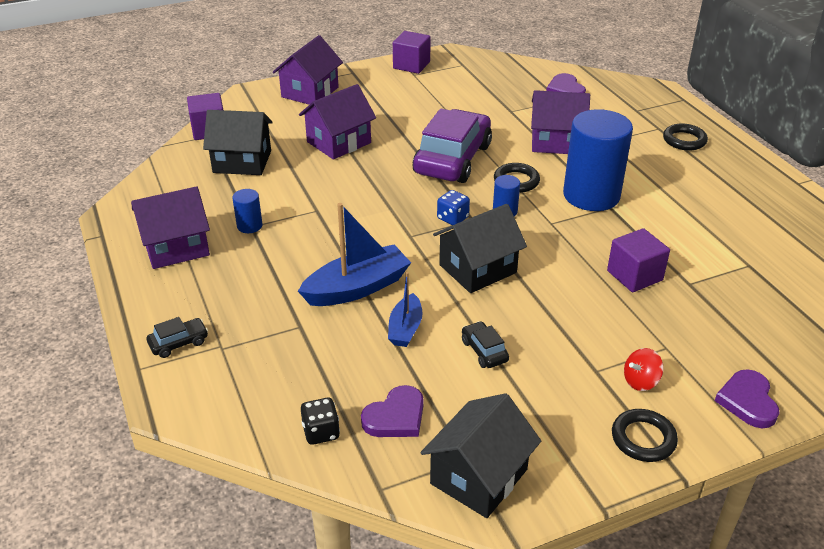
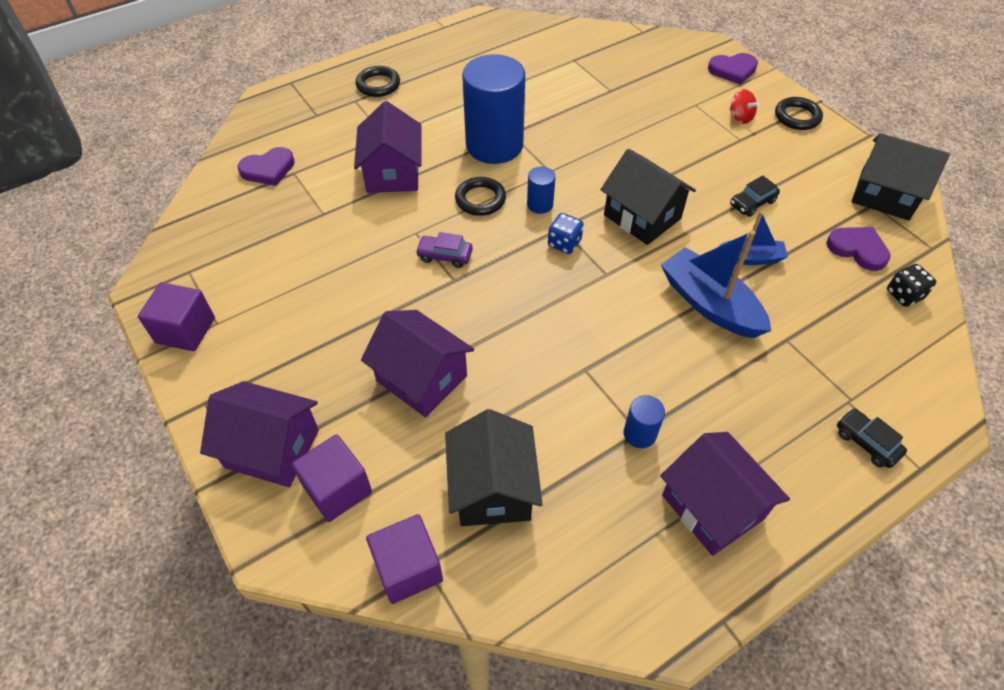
camera: 100 degrees left, 15 degrees up
purple car [413,109,492,183] -> purple car [415,232,473,268], size x0.41
purple cube [607,228,670,292] -> purple cube moved to [292,434,372,522]

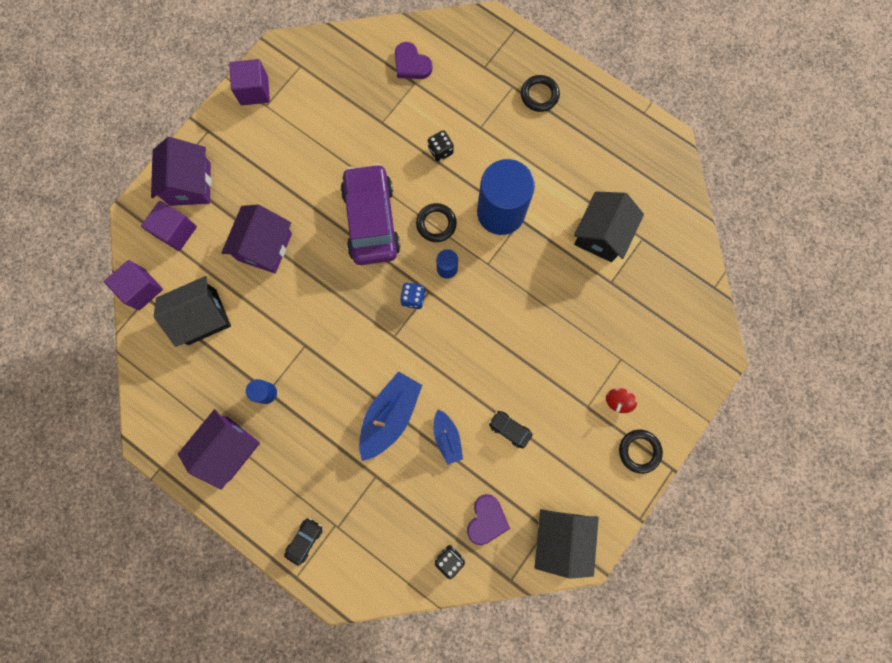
camera: 70 degrees right, 25 degrees up
purple house [354,101,422,193] -> black dice [428,130,454,162]
purple car [415,232,473,268] -> purple car [341,163,400,265], size x2.44
black house [600,149,696,245] -> black house moved to [574,192,644,262]
purple heart [708,53,758,85] -> none

